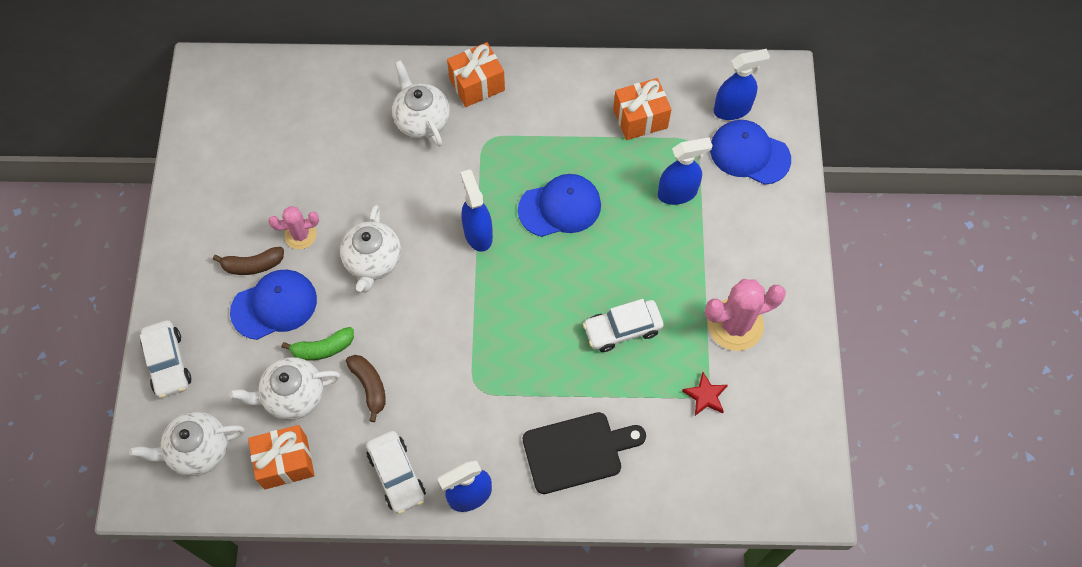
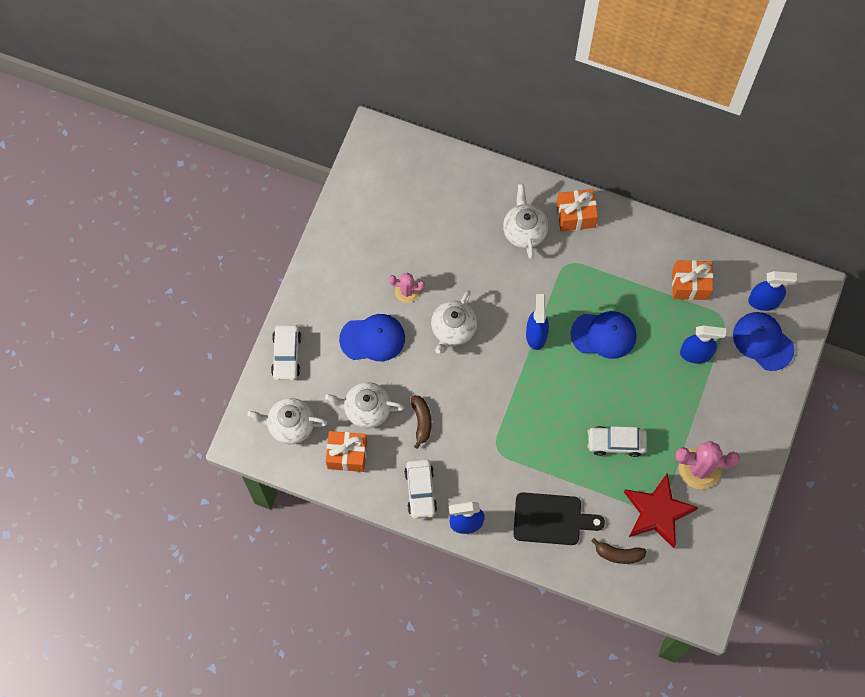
camera: 20 degrees right, 5 degrees up
brown banana [213,247,284,275] -> brown banana moved to [591,538,647,564]
green banana [282,327,354,361] -> none
red star [682,372,728,416] -> red star [624,473,699,548], size x2.17

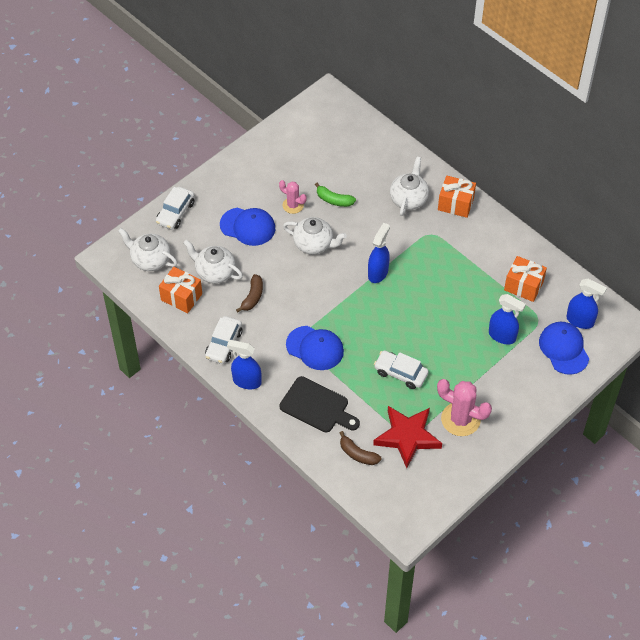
camera: 25 degrees right, 15 degrees down
white teapot [431,290,477,353] -> white teapot turned 120 degrees counterclockwise [283,217,347,254]
blue cap [571,311,636,359] -> blue cap moved to [286,326,344,370]
none -> green banana [315,183,356,207]

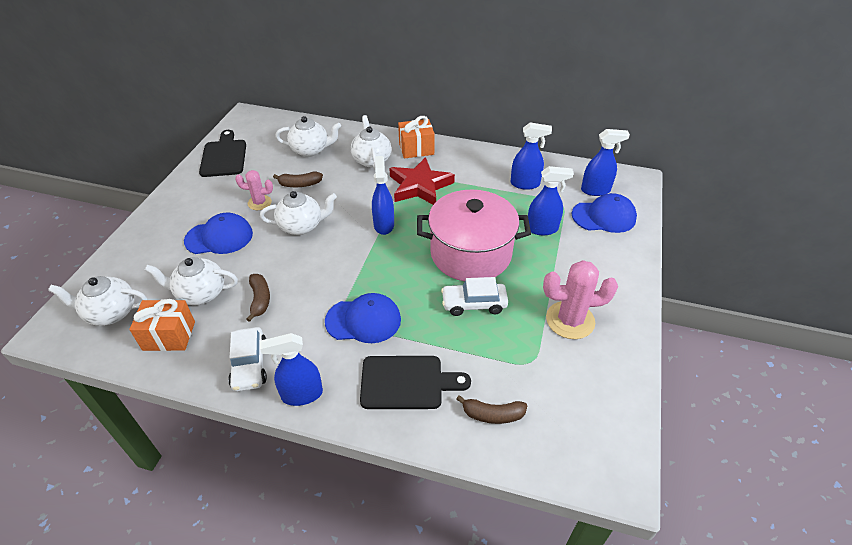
camera: 30 degrees left, 10 degrees down
white car [156,187,194,230] -> none
green banana [315,183,356,207] -> brown banana [273,172,323,187]
red star [373,406,442,468] -> red star moved to [389,157,455,205]
orange gift [504,256,547,302] -> blue spray bottle [510,122,552,190]
blue cap [539,322,589,375] -> blue cap turned 135 degrees clockwise [572,193,637,233]
none -> black cutting board [199,130,246,177]
none -> white teapot [275,116,341,157]
none -> pink pot [417,189,531,281]

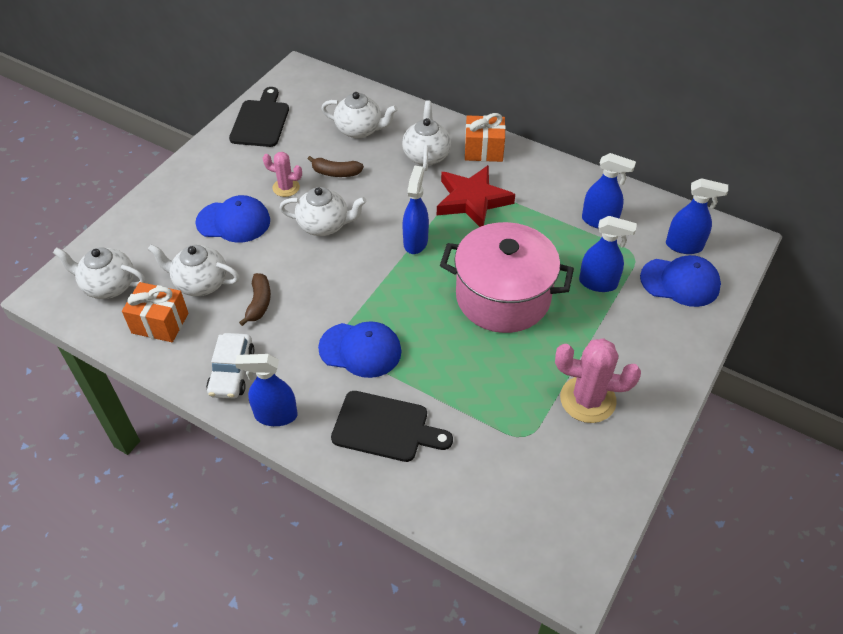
camera: 15 degrees right, 5 degrees up
white car [441,277,508,316] -> none
brown banana [456,395,528,424] -> none

